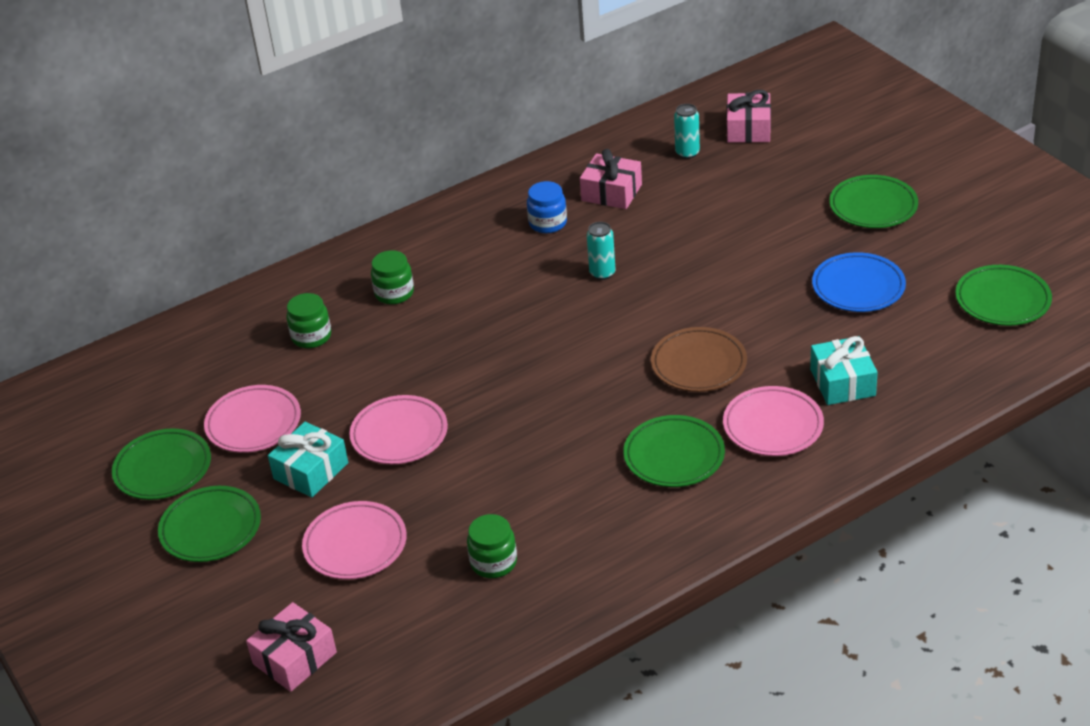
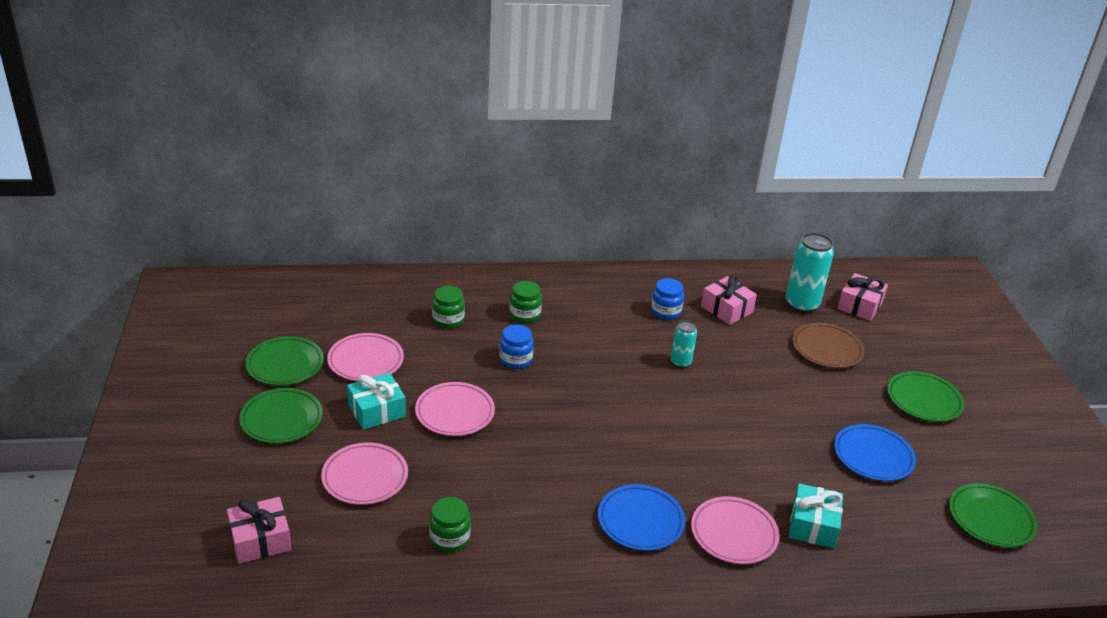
camera: 20 degrees right, 5 degrees down
green plate [623,415,725,487] -> blue plate [598,484,685,551]
brown plate [651,327,747,392] -> brown plate moved to [792,323,865,368]
turquoise can [674,104,700,159] -> turquoise can [786,232,834,313], size x1.79
none -> blue jar [499,324,534,369]

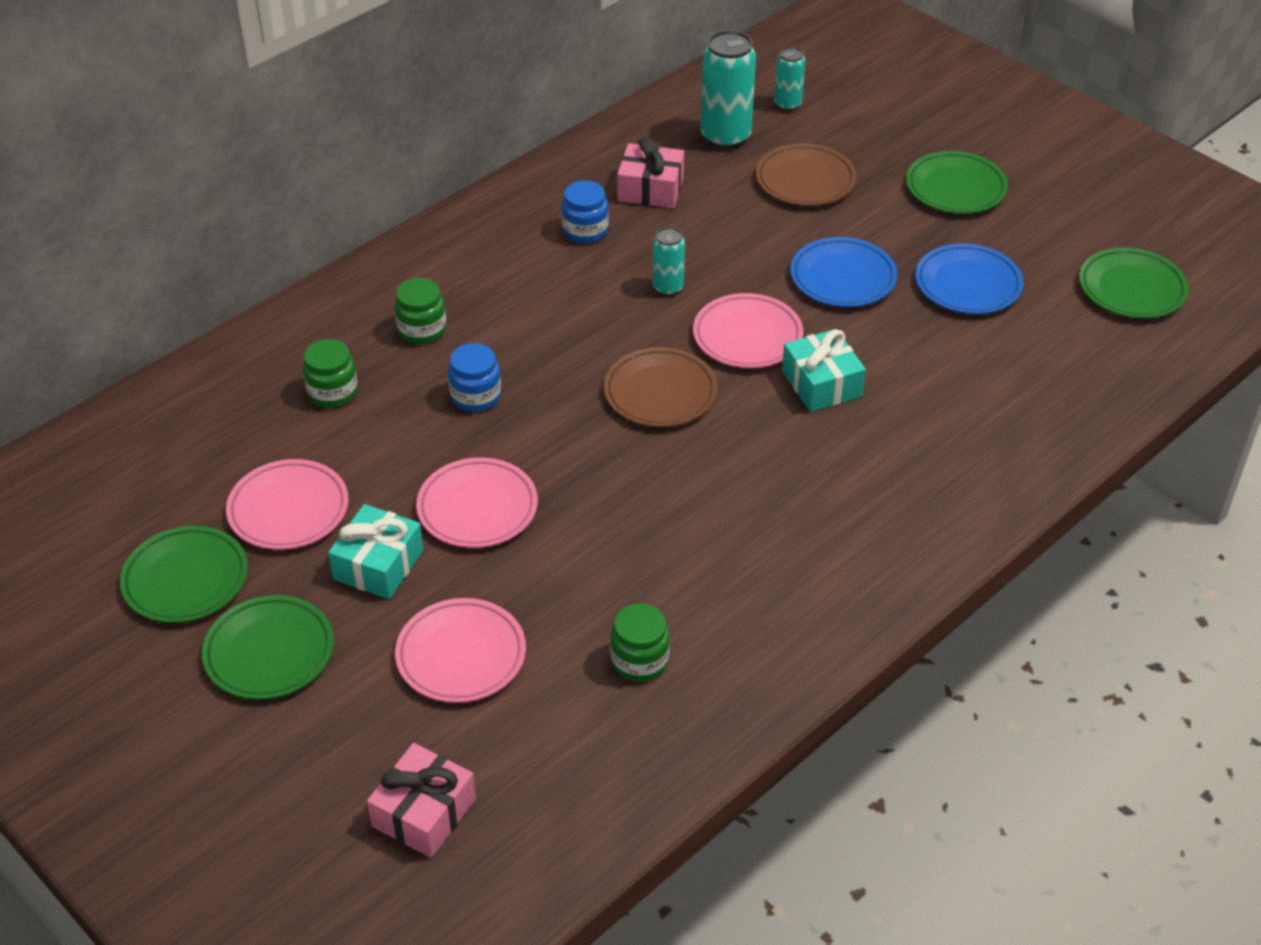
camera: 35 degrees left, 10 degrees up
blue plate [598,484,685,551] -> blue plate moved to [790,237,897,307]
pink plate [691,496,780,564] -> pink plate moved to [693,293,803,368]
turquoise gift [789,483,843,548] -> turquoise gift moved to [782,329,866,412]
pink gift [837,273,888,321] -> turquoise can [774,46,805,111]
none -> brown plate [604,347,718,427]

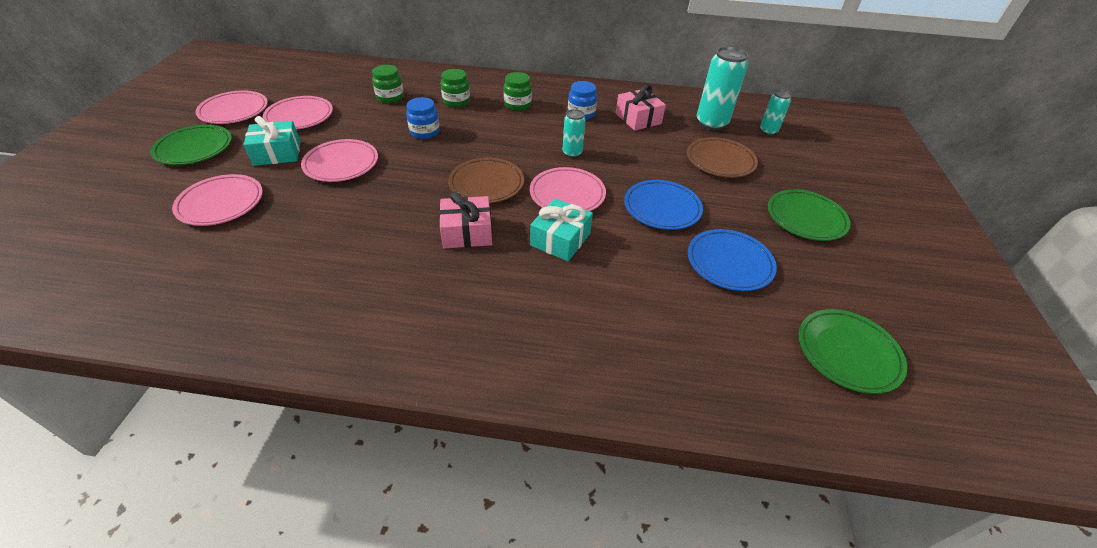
camera: 50 degrees right, 0 degrees up
green plate [120,526,248,623] -> pink plate [195,90,268,124]
pink gift [367,743,476,858] -> pink gift moved to [439,191,492,249]
green jar [610,603,670,682] -> green jar moved to [504,72,532,111]

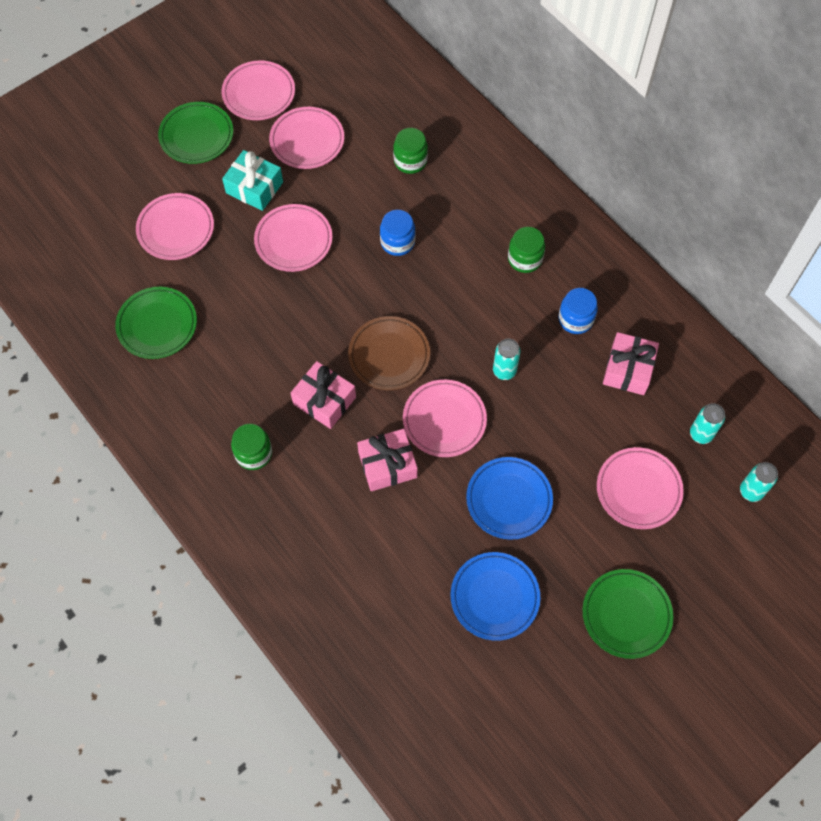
camera: 45 degrees right, 20 degrees up
green jar [441,69,470,107] -> green jar moved to [231,424,272,470]
turquoise gift [530,198,593,261] -> pink gift [357,429,418,491]
brown plate [687,137,758,178] -> pink plate [597,447,684,529]
turquoise can [697,47,748,131] -> turquoise can [690,403,725,444], size x0.56
green plate [799,309,907,394] -> green plate moved to [115,287,197,359]

